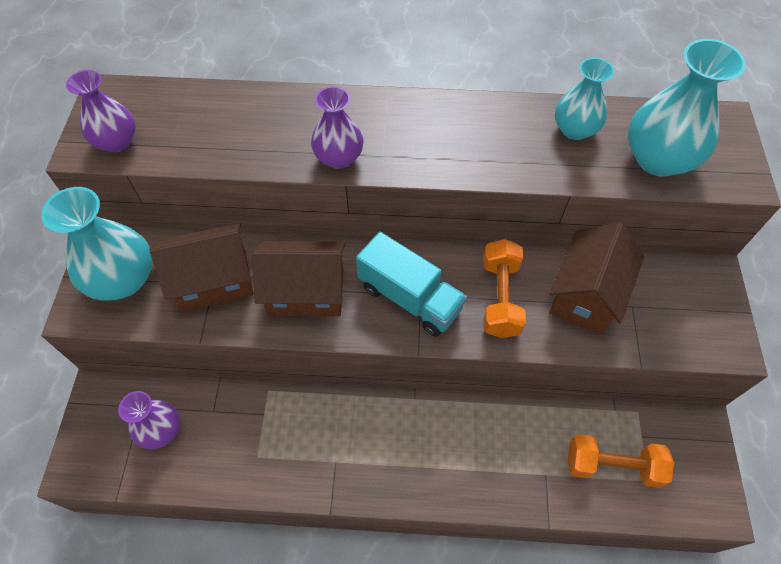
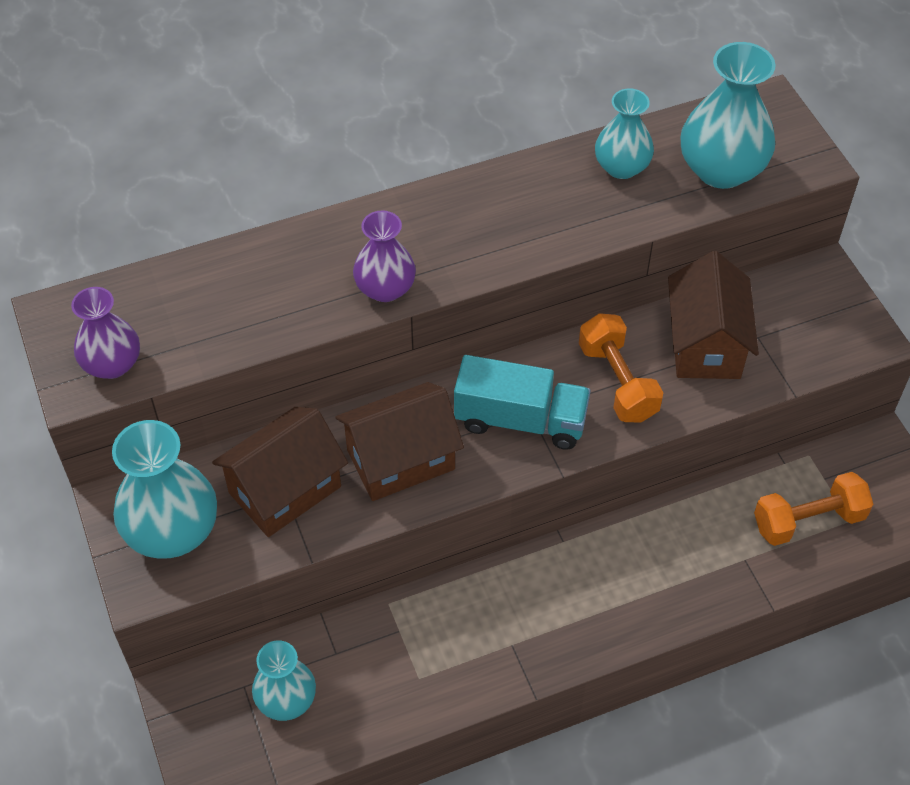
camera: 25 degrees left, 5 degrees down
purple vase [118,391,180,449] -> turquoise vase [252,640,316,721]

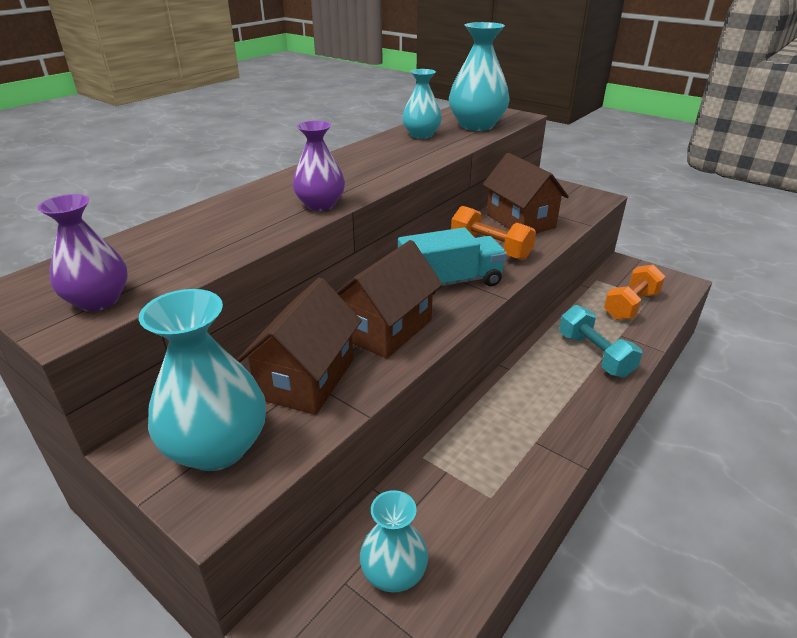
camera: 30 degrees left, 20 degrees down
none -> turquoise dumbbell [559,305,642,377]

